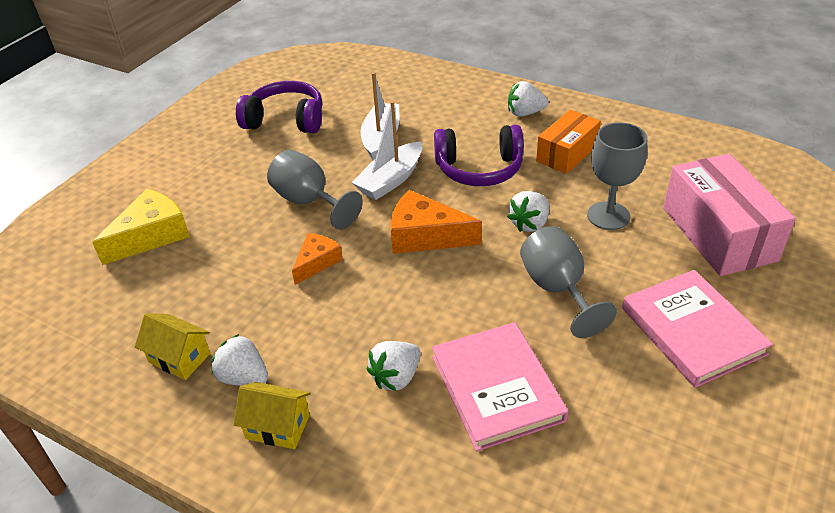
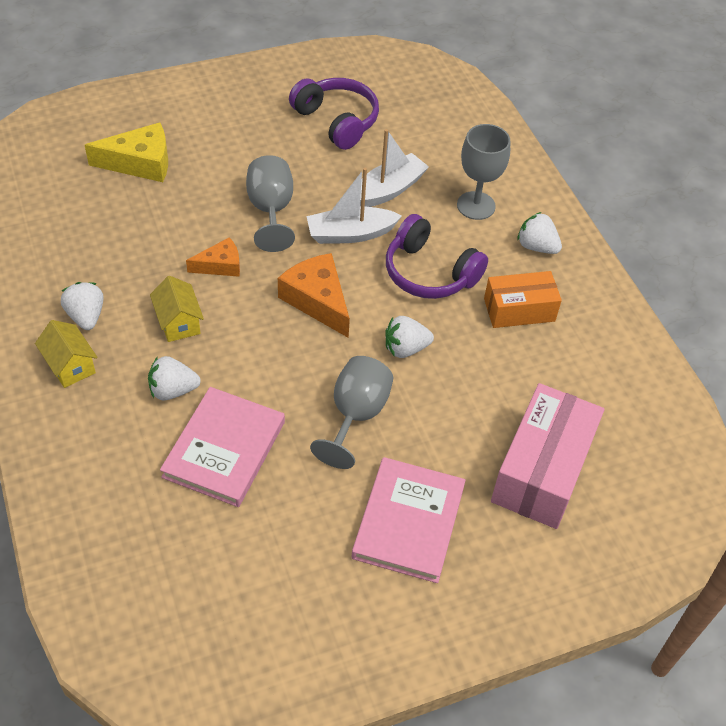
camera: 35 degrees right, 10 degrees up
yellow house [135,313,210,380] -> yellow house moved to [150,276,204,342]
grey goblet [587,122,647,230] -> grey goblet moved to [457,124,510,220]

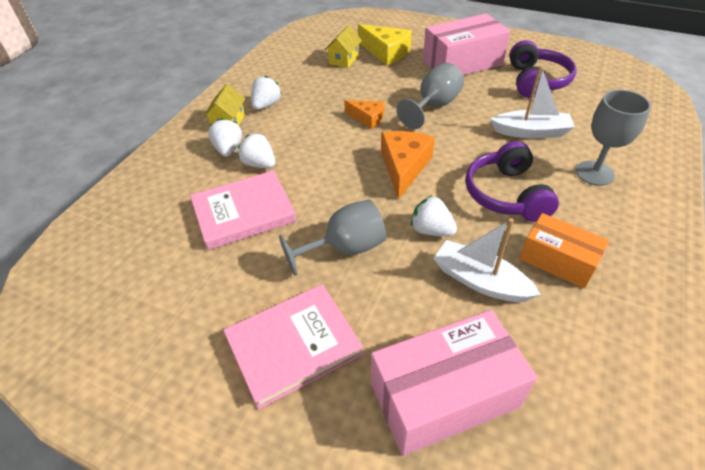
camera: 50 degrees right, 5 degrees down
yellow house [150,276,204,342] -> yellow house moved to [325,25,362,68]
white boat [306,168,402,244] -> white boat moved to [433,218,541,302]
white strawberry [517,212,562,254] -> white strawberry moved to [208,118,242,157]
none -> pink box [423,14,510,75]

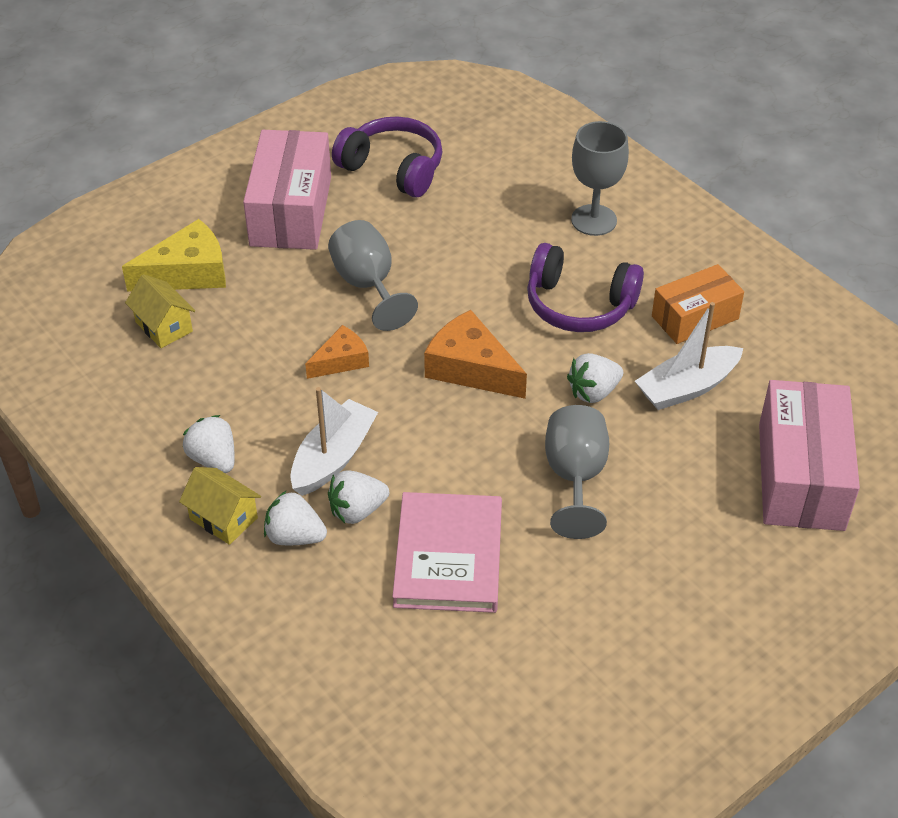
camera: 65 degrees left, 0 degrees up
pink book [223,284,363,410] -> none
white boat [491,65,575,139] -> white boat moved to [290,387,378,496]

